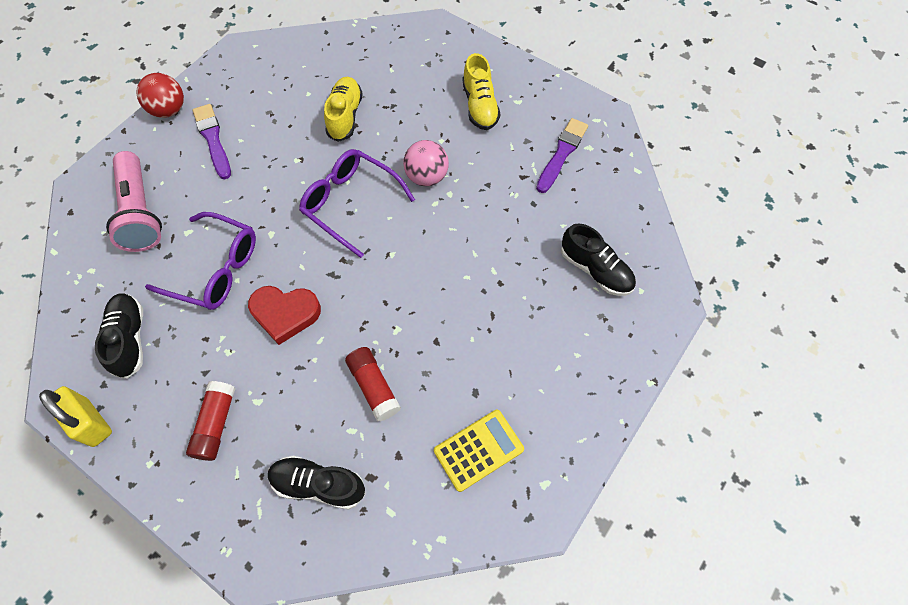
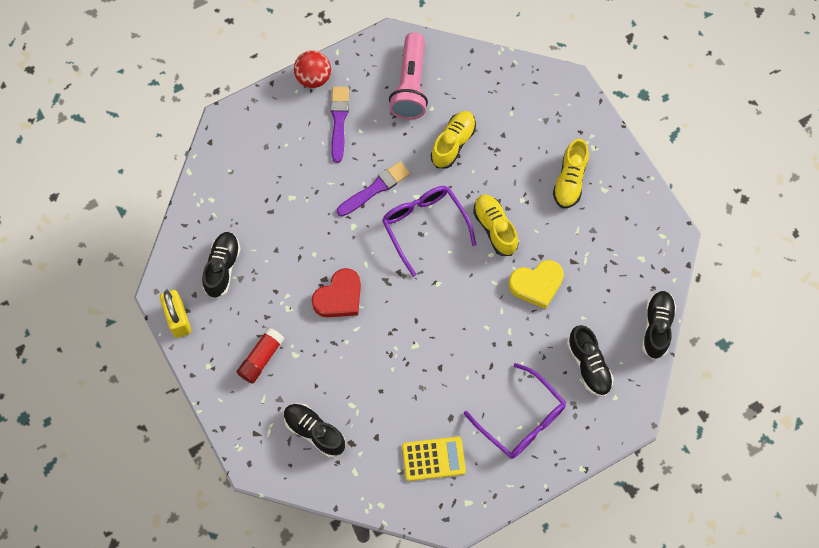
camera: 25 degrees right, 5 degrees up
pink flashlight [106,151,162,252] -> pink flashlight moved to [389,32,428,119]
purple glasses [145,212,256,310] -> purple glasses moved to [464,363,566,459]
red heart [248,286,321,345] -> red heart turned 75 degrees counterclockwise [312,268,361,317]
red glue stick [345,347,401,422] -> none
pink ball [403,140,449,186] -> yellow shoe [473,194,519,256]
purple brush [536,118,588,193] -> purple brush moved to [337,161,410,217]
none -> yellow heart [508,260,564,309]
none -> black shoe [642,291,676,360]

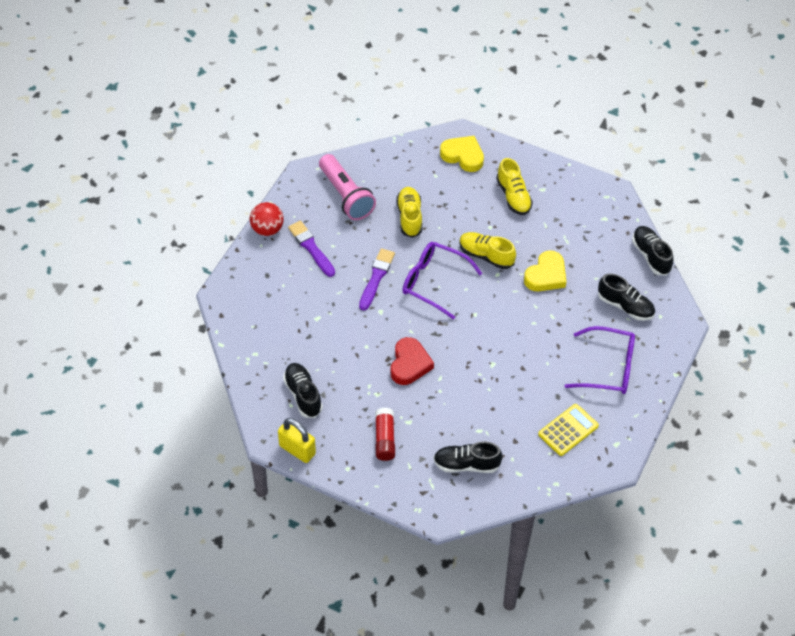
camera: 35 degrees left, 15 degrees down
none -> yellow heart [440,136,484,172]

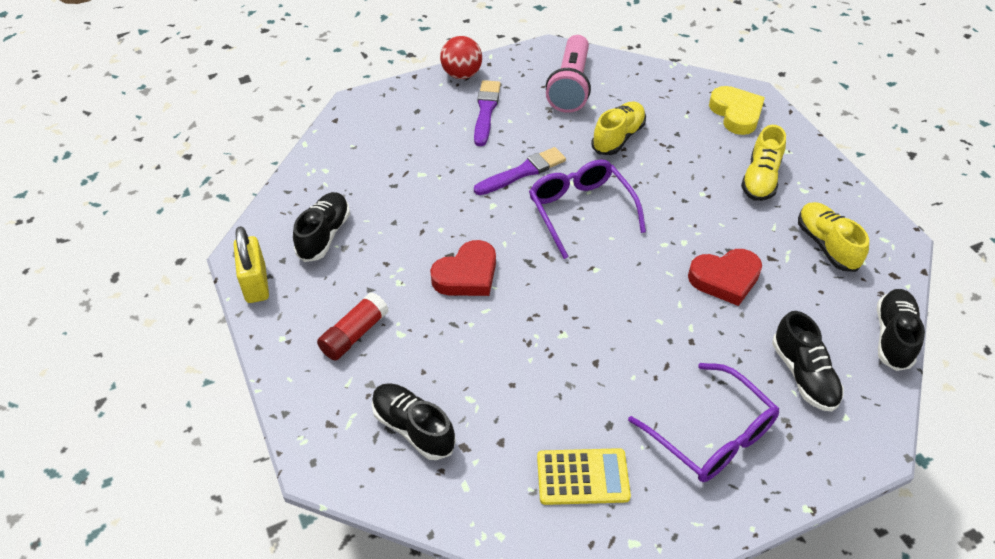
camera: 40 degrees right, 5 degrees down
yellow shoe [459,232,516,269] -> yellow shoe moved to [798,202,869,272]
yellow heart [524,250,566,291] -> red heart [688,249,762,306]

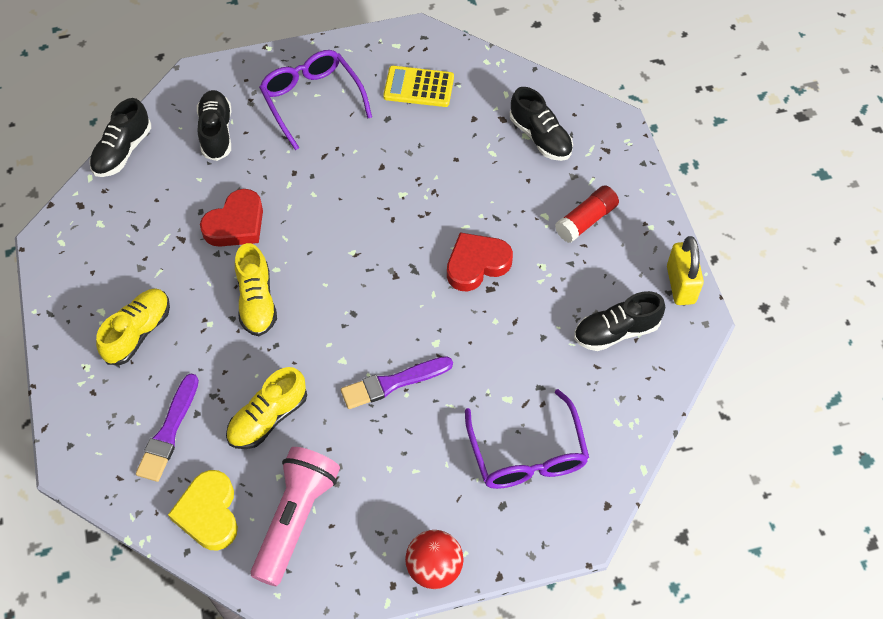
camera: 170 degrees left, 10 degrees up
black shoe [293,192,350,262] -> black shoe turned 45 degrees clockwise [574,291,665,351]
purple brush [474,80,501,146] -> purple brush moved to [136,373,199,482]
purple glasses [529,160,646,259] -> purple glasses moved to [465,389,589,489]
red heart [688,249,762,306] -> red heart turned 135 degrees clockwise [200,189,263,247]
yellow heart [709,86,765,135] -> yellow heart moved to [168,470,238,550]
yellow shoe [798,202,869,272] -> yellow shoe moved to [235,243,277,336]

